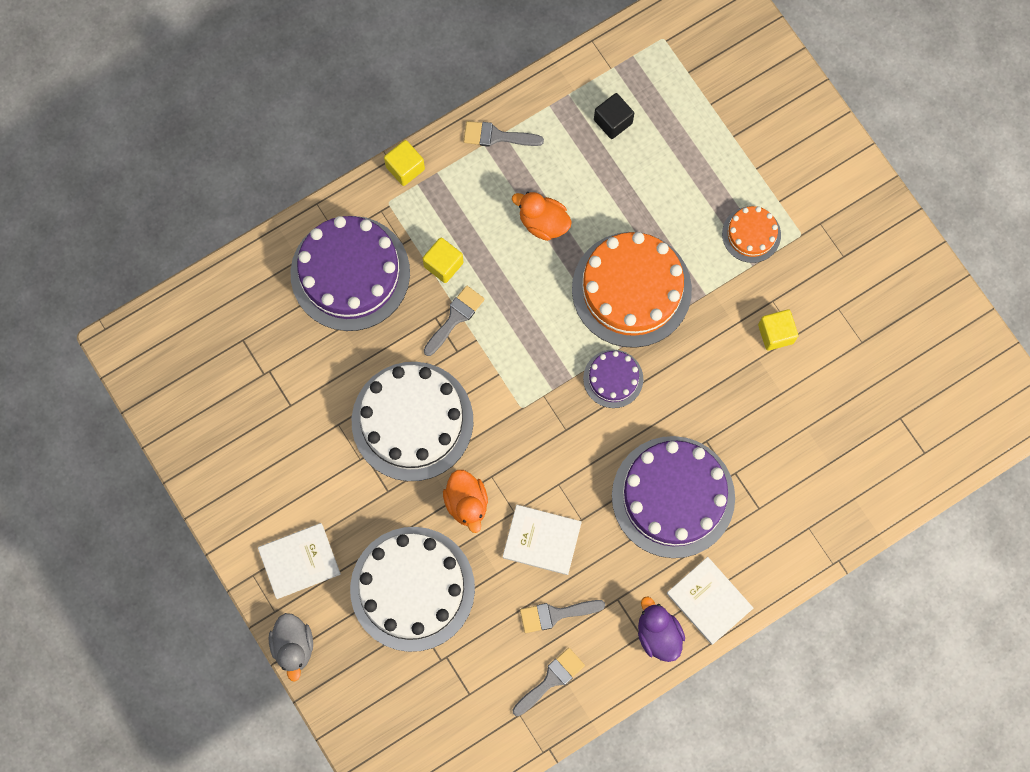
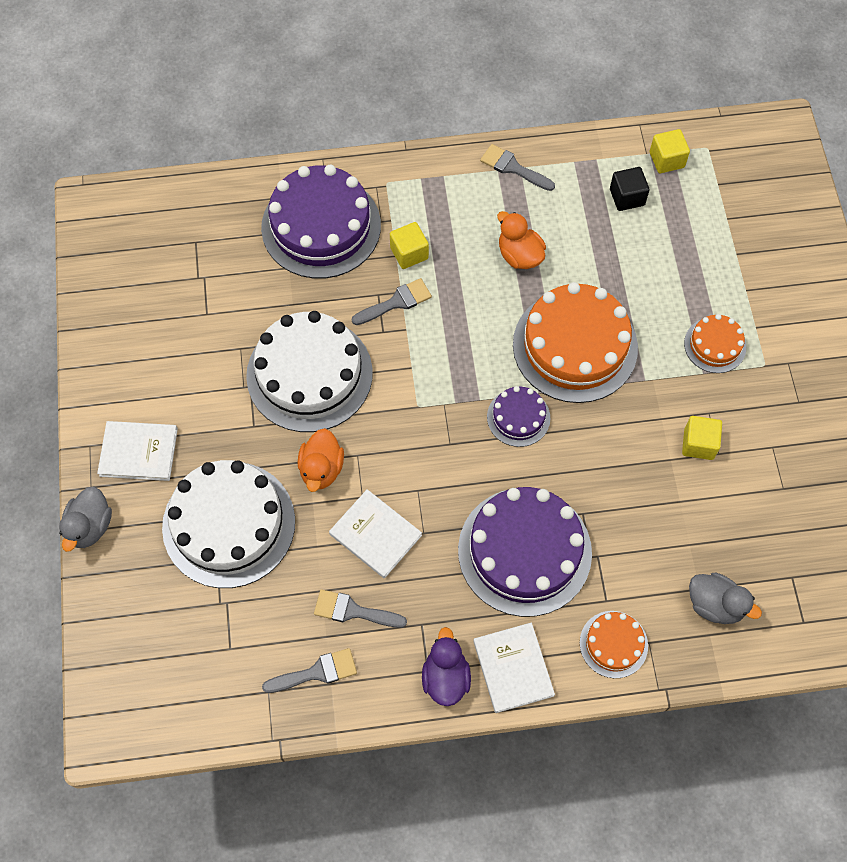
camera: 25 degrees right, 10 degrees down
yellow cube [384,140,425,186] -> yellow cube moved to [650,129,690,173]
none -> orange cake [580,611,648,678]
none -> grey duck [689,573,762,624]

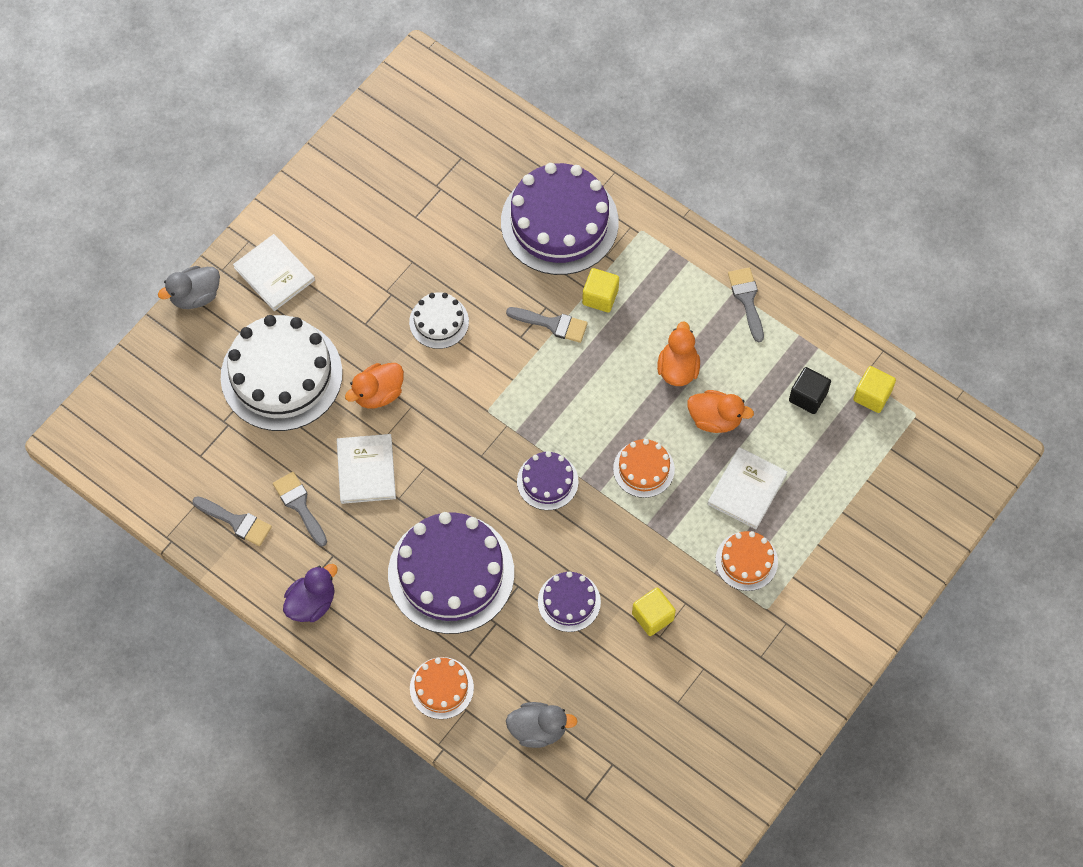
camera: 45 degrees right, 0 degrees up
white cake [246,311,373,432] -> white cake [409,292,469,349], size x0.50
white book [473,623,555,713] -> white book moved to [708,447,788,529]
orange cake [513,282,638,403] -> orange cake [613,439,675,498], size x0.50
grey duck [689,573,762,624] -> grey duck turned 75 degrees counterclockwise [506,702,578,748]
none -> purple cake [538,571,601,632]
none -> orange duck [688,390,754,433]

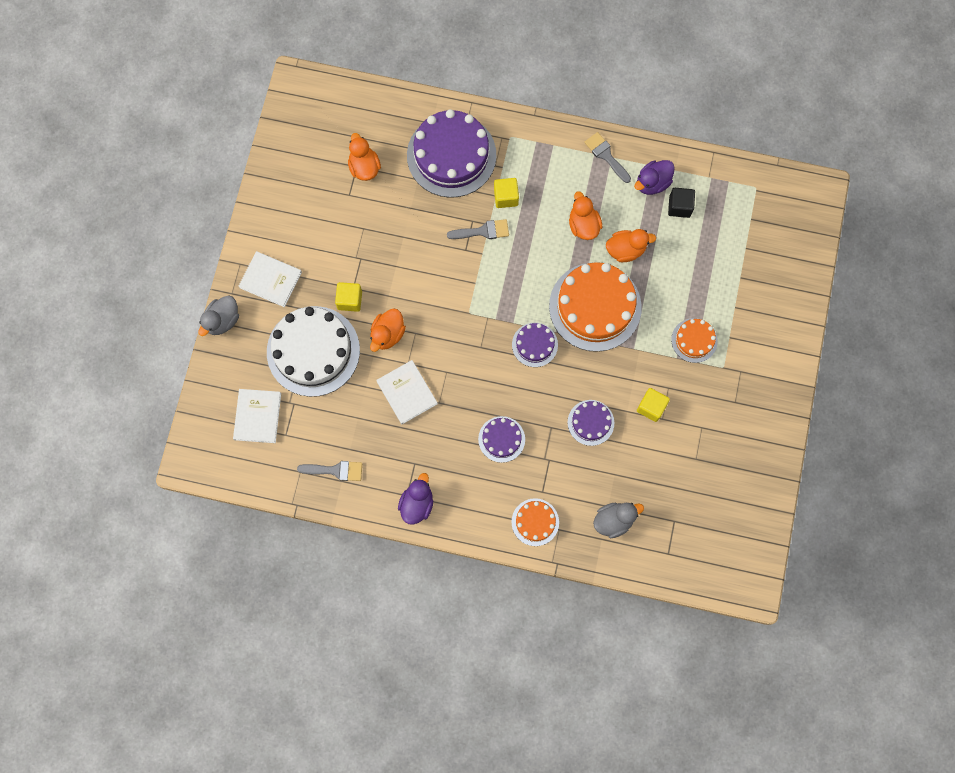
camera: 25 degrees left, 10 degrees up
grey brush [273,472,327,547] -> none
purple cake [388,512,514,634] -> purple cake [478,416,525,463], size x0.50
white cake [409,292,469,349] -> none
orange cake [613,439,675,498] -> orange cake [549,262,642,352], size x2.02
white book [708,447,788,529] -> white book moved to [233,389,281,443]
yellow cube [853,366,896,413] -> yellow cube moved to [335,282,362,312]
none -> orange duck [348,133,381,181]
none -> purple duck [634,160,675,195]

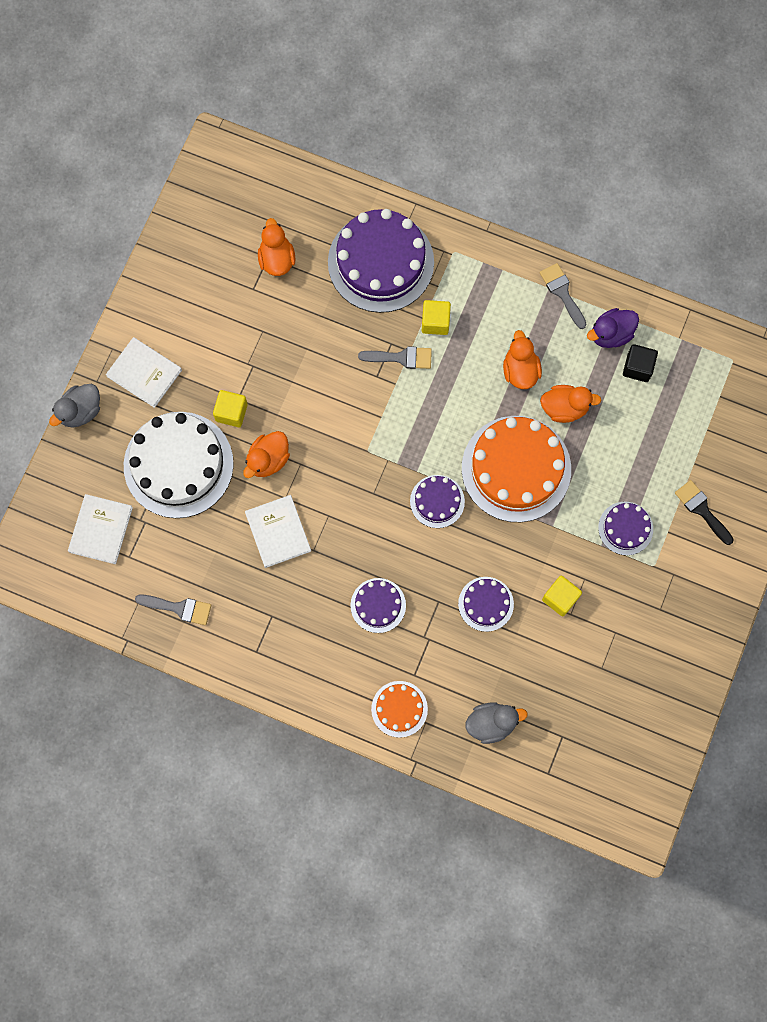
camera: 10 degrees right, 0 degrees up
purple duck [398,473,433,525] -> none
orange cake [671,318,718,363] -> purple cake [598,502,653,555]
none -> black brush [675,480,734,545]

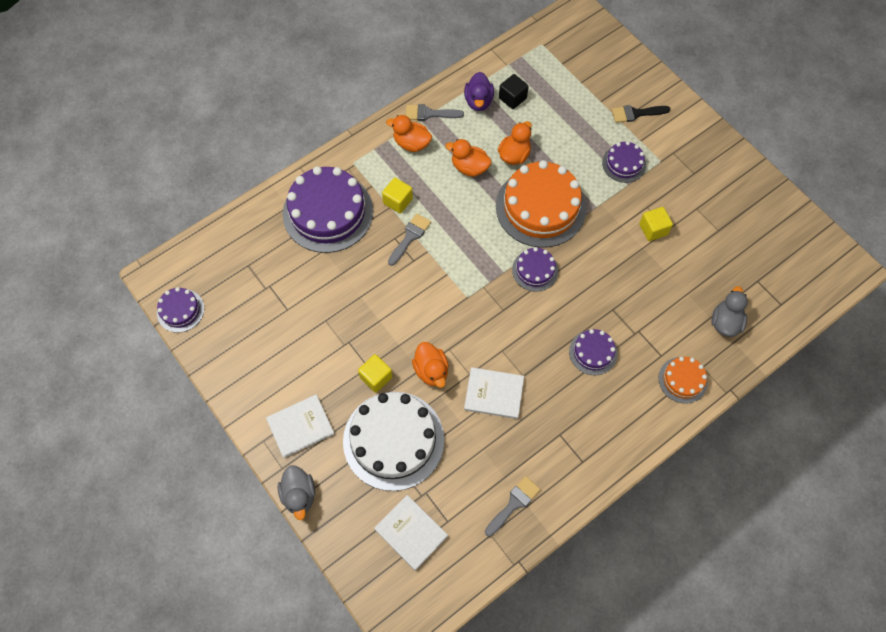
camera: 60 degrees left, 10 degrees down
orange duck [258,218,296,276] -> orange duck moved to [386,115,432,152]
purple cake [458,577,514,632] -> purple cake moved to [157,287,204,333]

